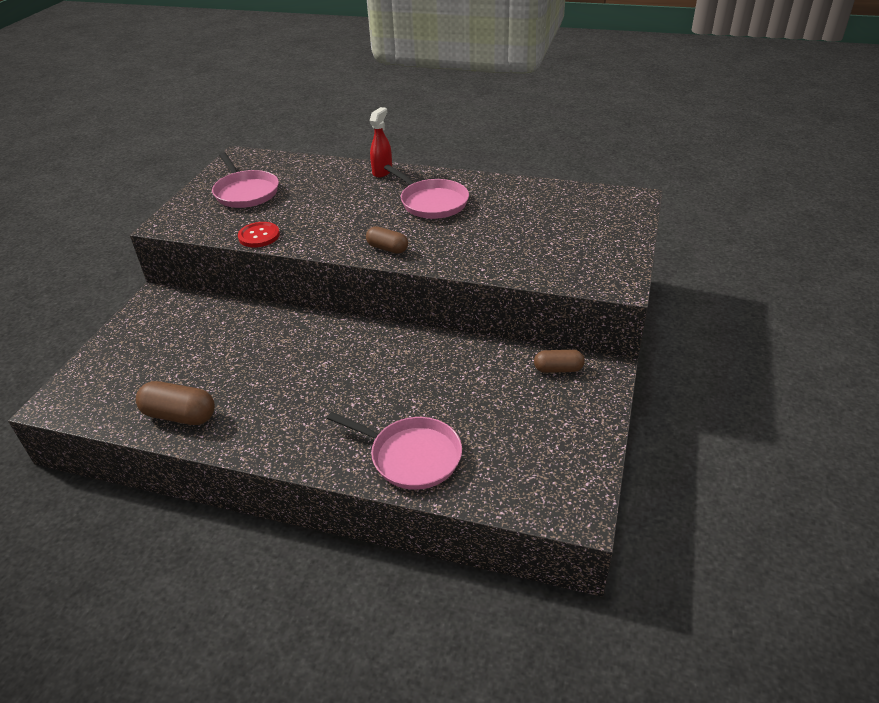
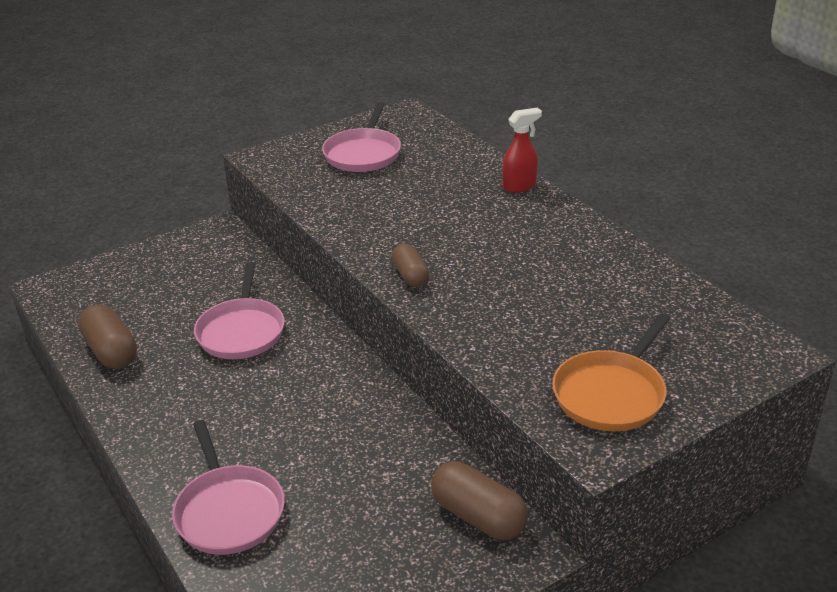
camera: 40 degrees right, 5 degrees down
red button [238,222,280,247] -> none
pink pan [384,165,469,219] -> pink pan moved to [194,262,284,359]
brown capsule [534,350,585,373] -> brown capsule [431,461,528,540], size x1.56
none -> orange pan [552,314,670,431]

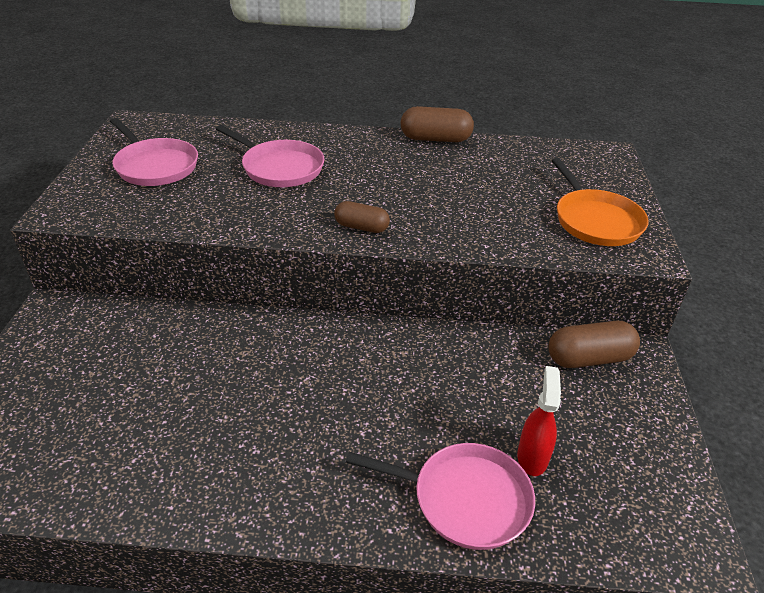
camera: 55 degrees left, 5 degrees up
brown capsule [78,304,137,368] -> brown capsule moved to [400,106,474,142]
pink pan [194,262,284,359] -> pink pan moved to [216,125,325,187]
red spray bottle [503,108,542,193] -> red spray bottle moved to [517,366,561,476]

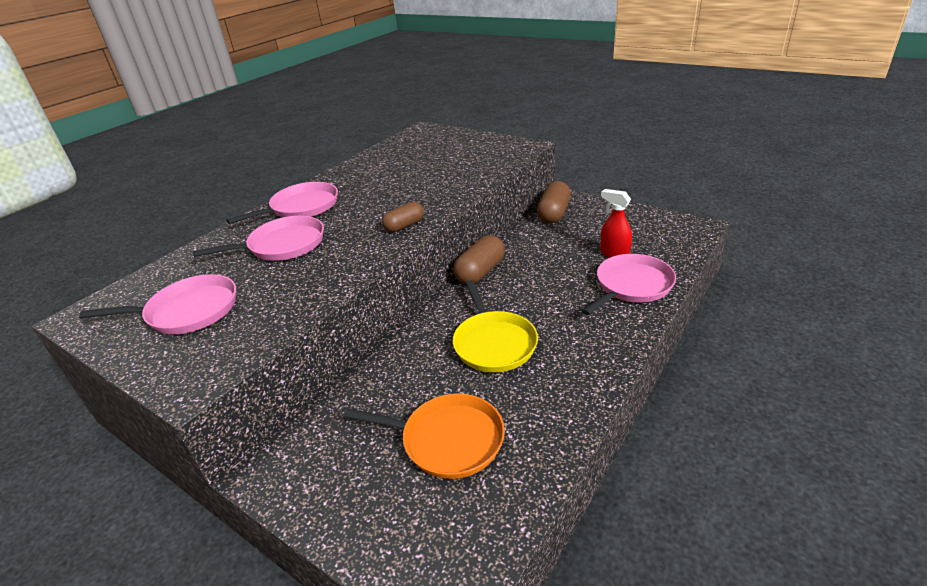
camera: 55 degrees left, 5 degrees down
brown capsule [400,106,474,142] -> brown capsule moved to [453,235,505,284]
orange pan [551,158,649,246] -> orange pan moved to [344,393,505,479]
none -> pink pan [227,182,338,224]
none -> yellow pan [453,280,538,373]

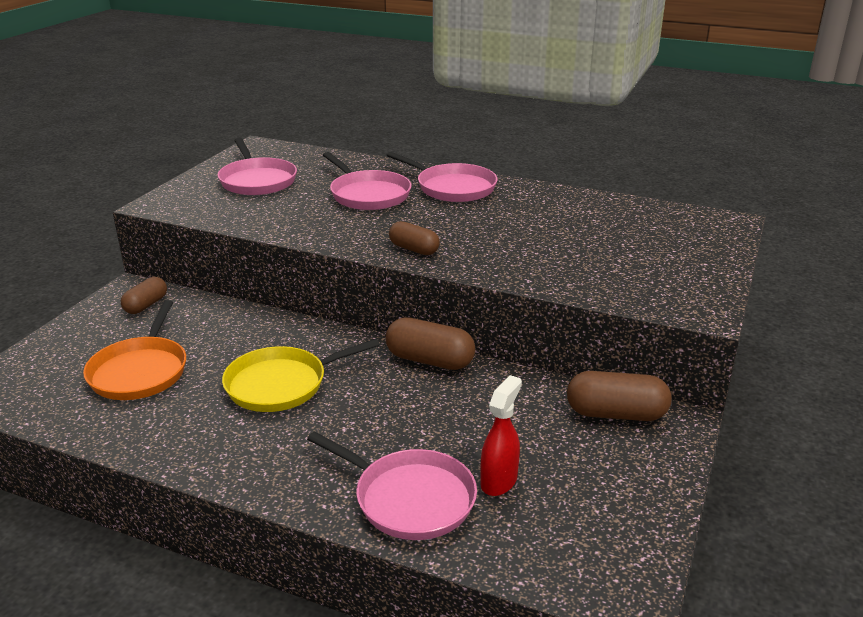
camera: 75 degrees right, 5 degrees down
none -> brown capsule [121,277,167,314]

